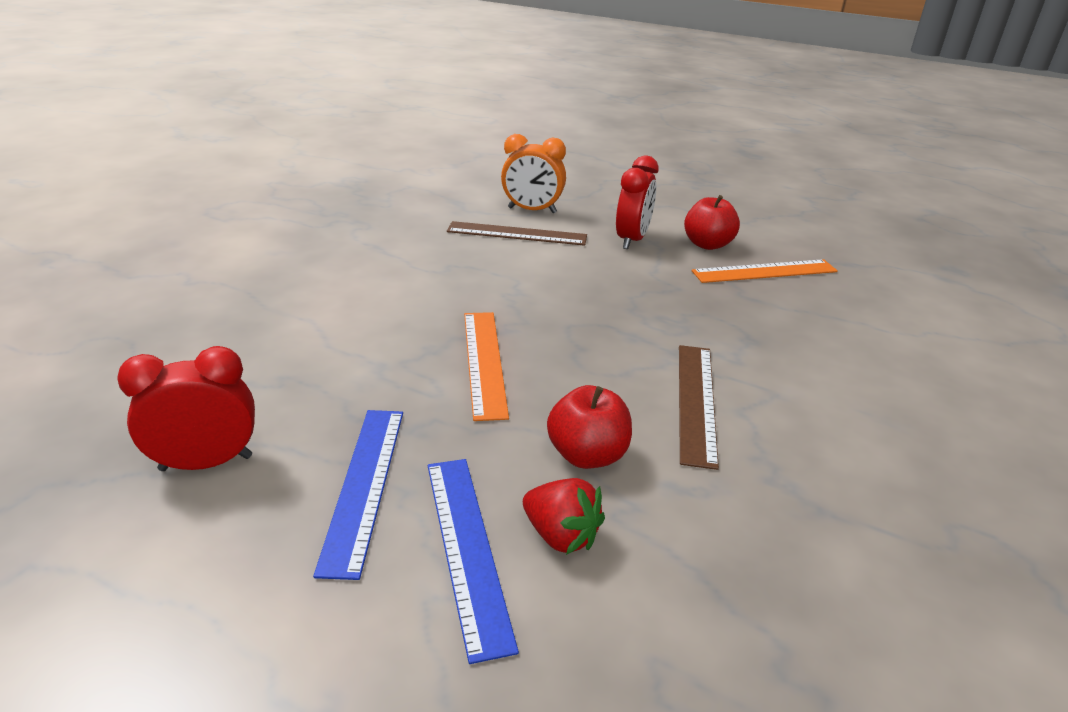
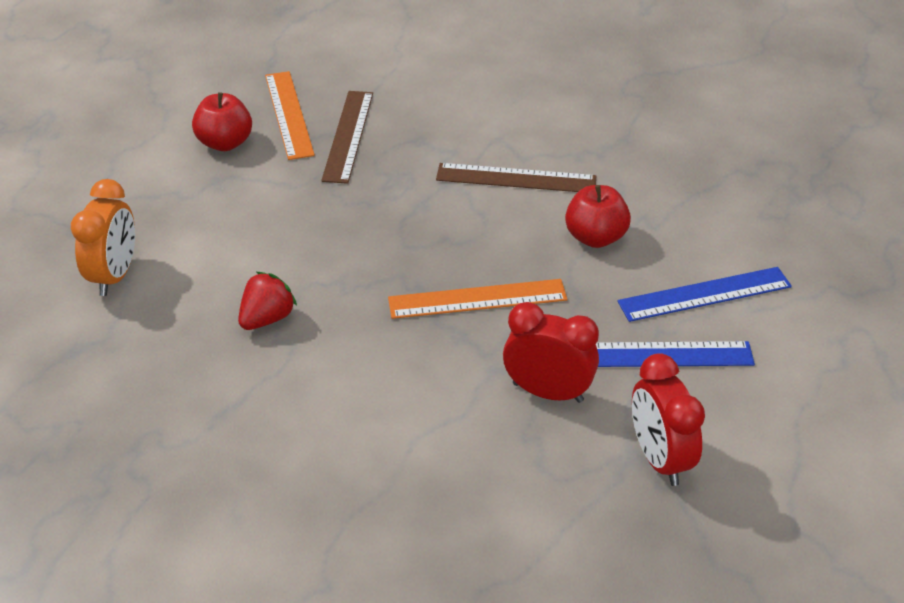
camera: 90 degrees left, 10 degrees up
brown ruler [447,221,587,246] -> brown ruler moved to [321,91,373,184]
red strawberry [523,478,605,555] -> red strawberry moved to [238,272,297,330]
red clock [616,155,659,249] -> red clock moved to [503,302,599,403]

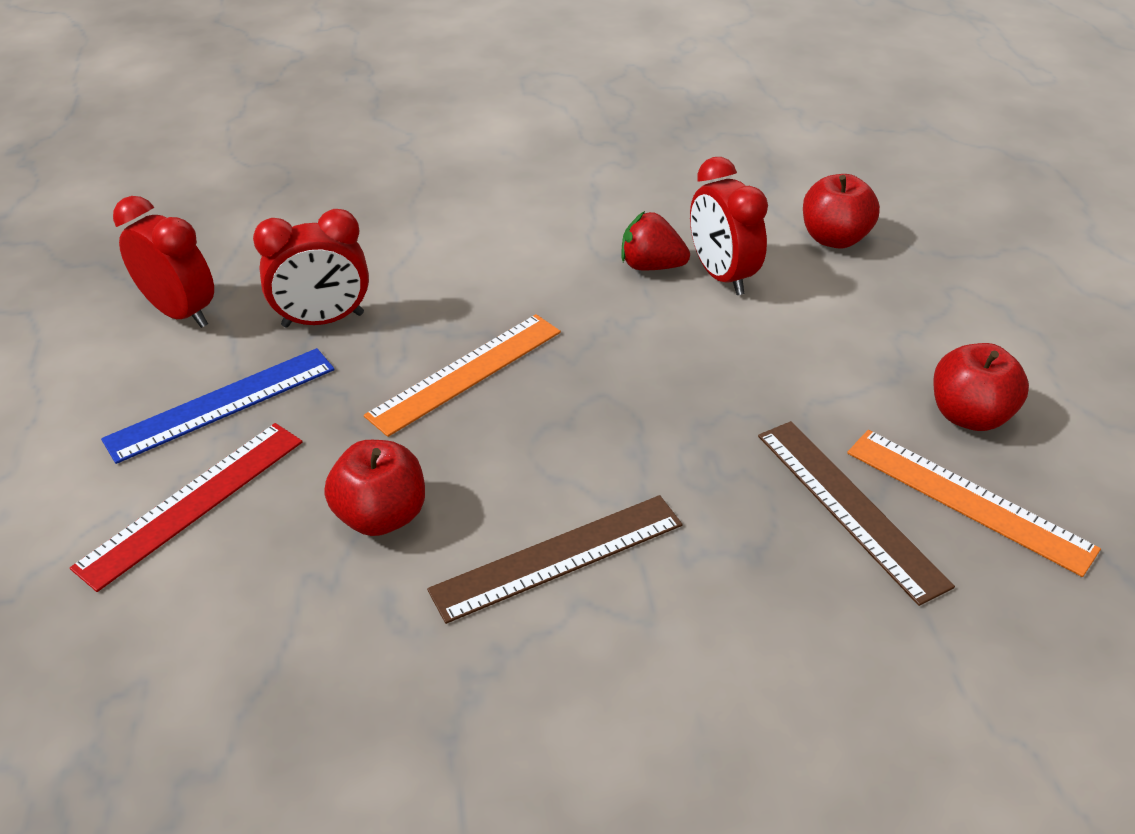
camera: 145 degrees right, 0 degrees up
orange clock [71,179,135,296] -> red apple [803,174,880,249]
red strawberry [238,272,297,330] -> red strawberry turned 105 degrees clockwise [622,211,690,270]
blue ruler [617,267,792,322] -> red ruler [70,423,302,592]
none -> red clock [690,157,768,295]

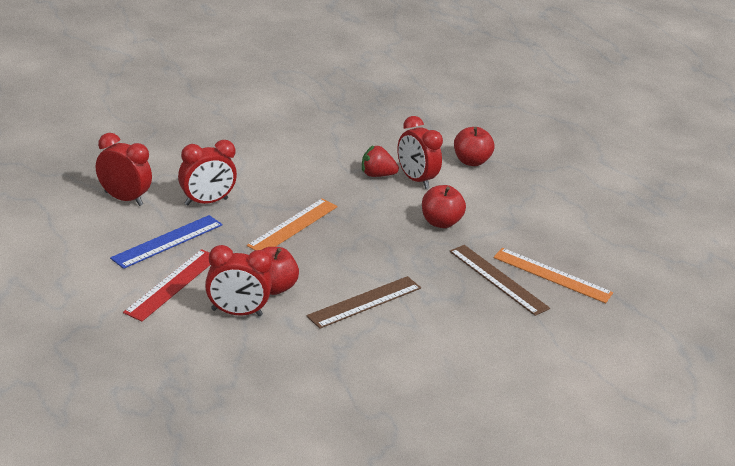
camera: 15 degrees left, 10 degrees down
red apple [933,343,1029,431] -> red apple moved to [422,185,466,228]
none -> red clock [205,245,272,316]

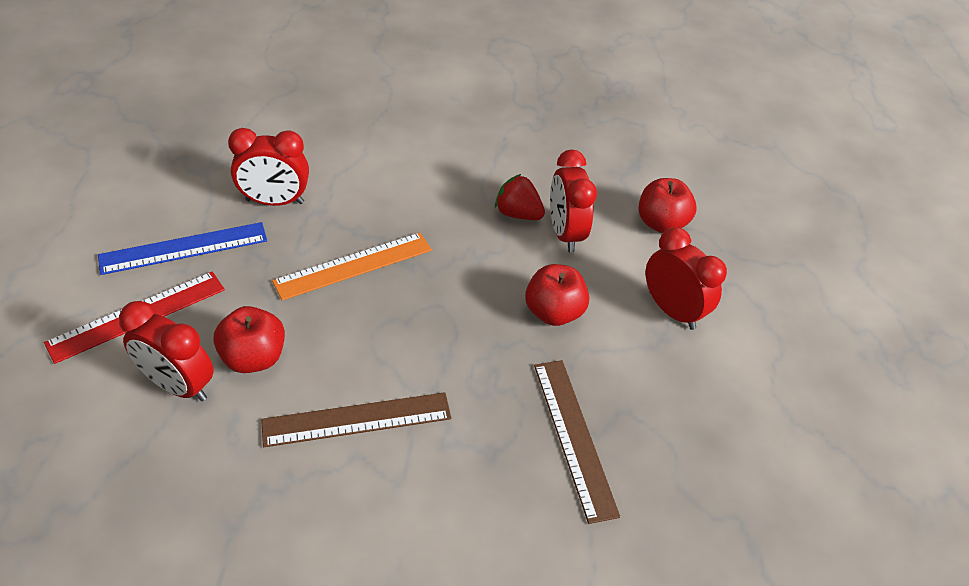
camera: 25 degrees right, 15 degrees up
red clock [95,133,152,206] -> red clock moved to [646,227,727,330]
orange ruler [494,248,613,303] -> none

